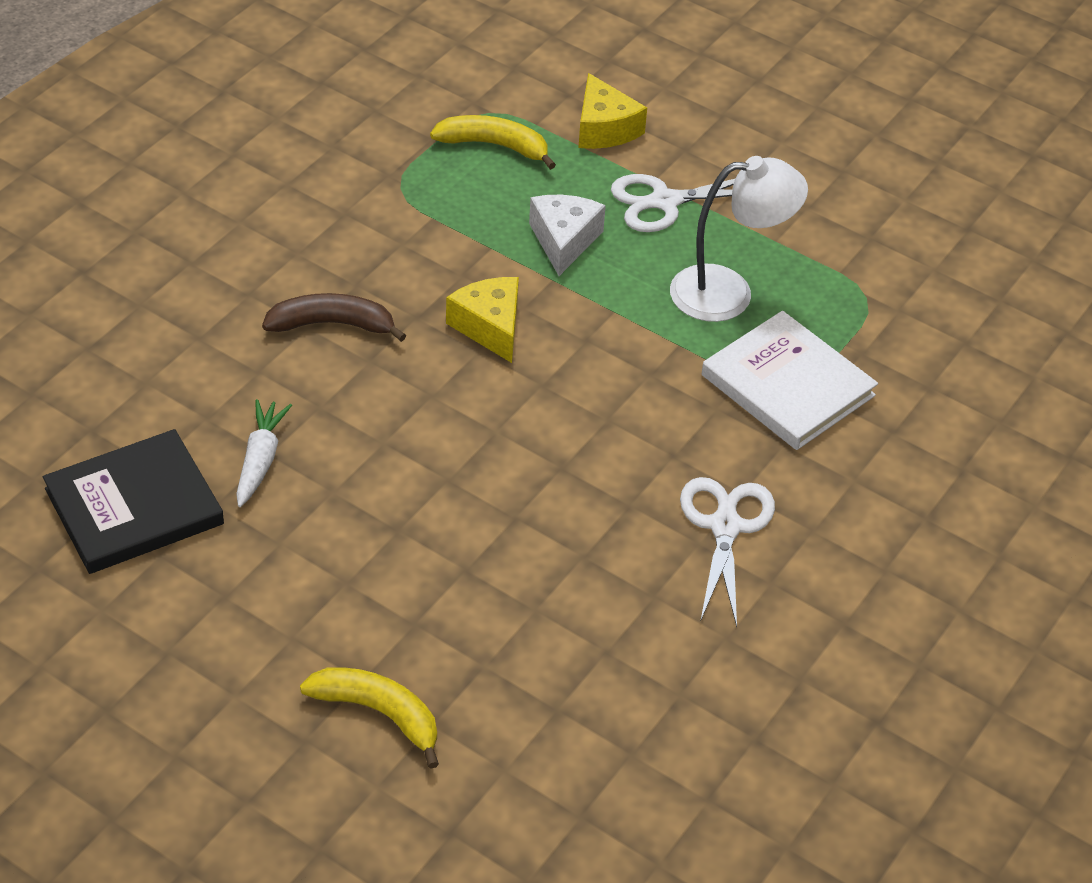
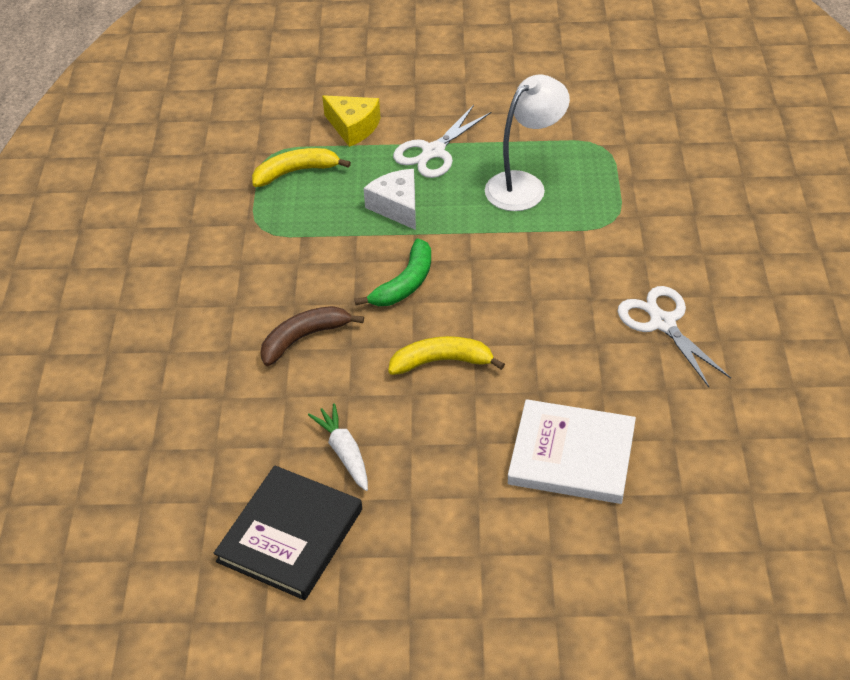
camera: 30 degrees left, 0 degrees up
yellow banana [300,667,439,769] -> yellow banana moved to [388,336,505,375]
yellow cheese [446,277,519,363] -> green banana [355,238,431,306]
white book [702,311,878,450] -> white book moved to [508,399,636,504]

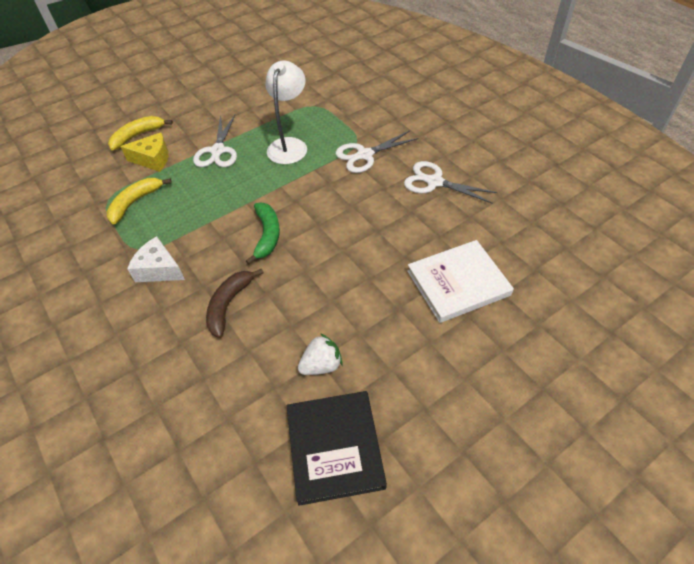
camera: 35 degrees left, 5 degrees up
white carrot [308,403,368,491] -> white strawberry [298,333,343,375]
white cheese [363,169,416,230] -> white cheese moved to [127,236,185,282]
yellow banana [388,336,505,375] -> yellow banana moved to [108,116,173,151]
none -> white scissors [335,131,419,173]

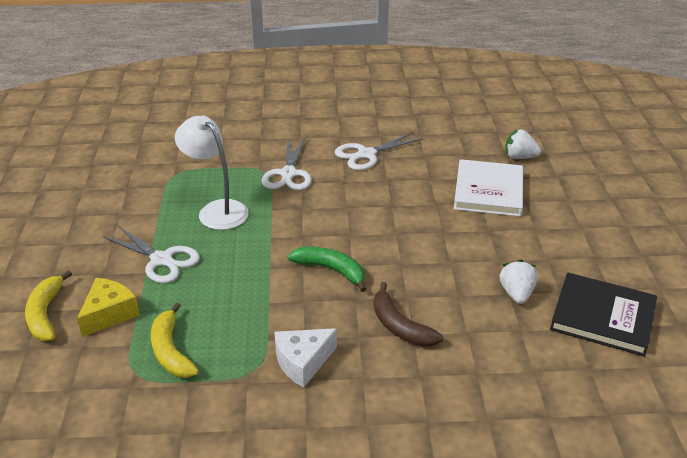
camera: 60 degrees left, 15 degrees down
none -> white strawberry [505,129,541,159]

